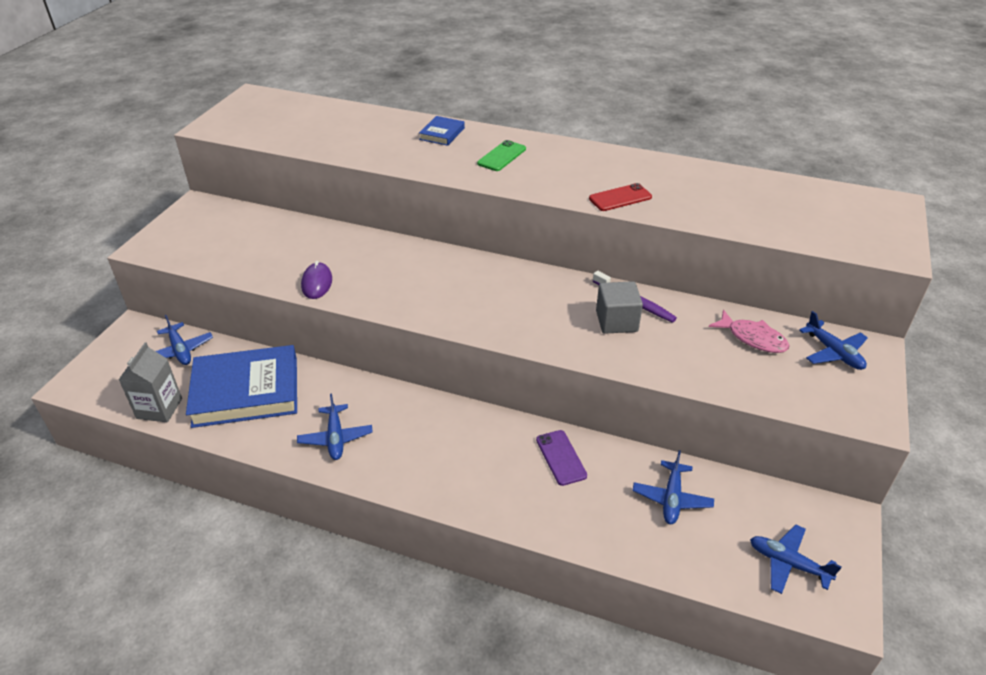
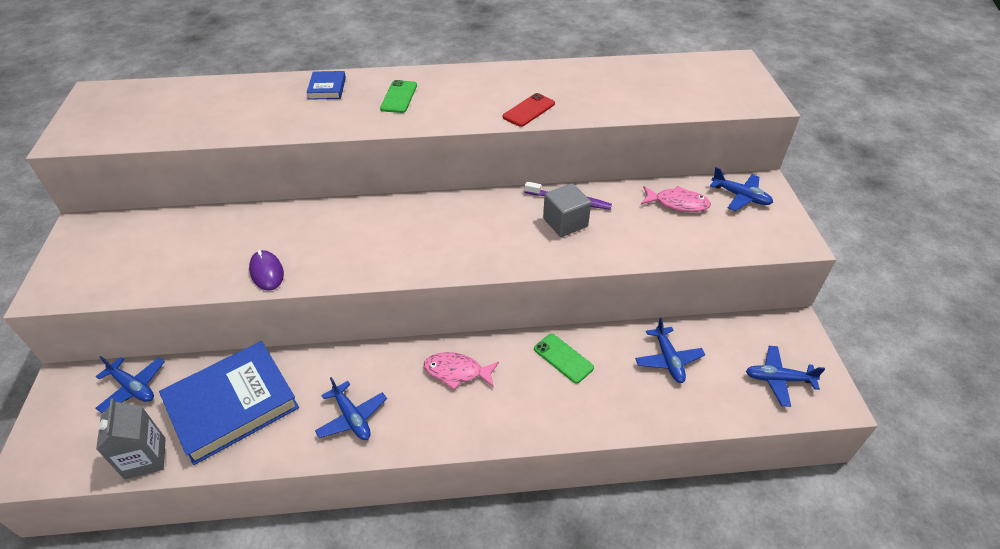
camera: 25 degrees left, 5 degrees up
purple phone [536,430,587,486] -> green phone [534,334,594,384]
none -> pink fish [424,352,499,390]

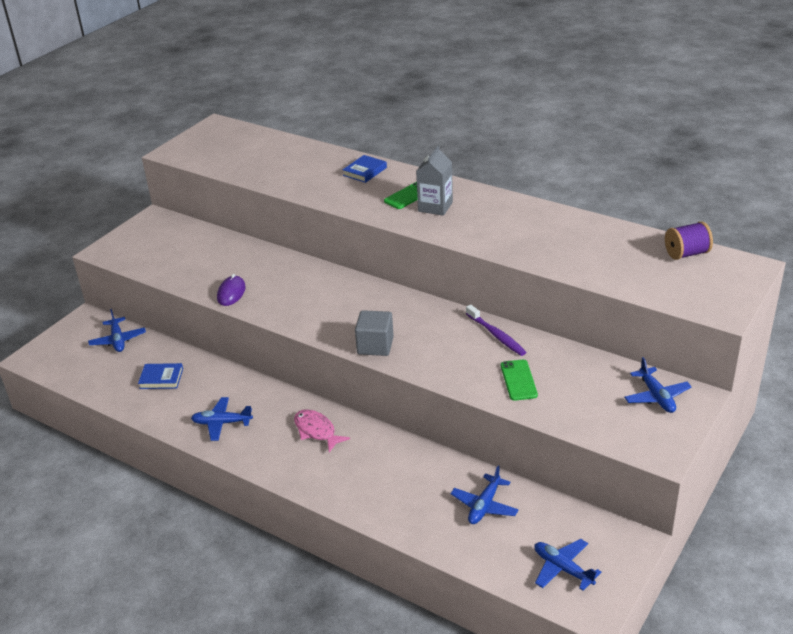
camera: 40 degrees right, 10 degrees down
grey carton [96,398,166,479] -> grey carton moved to [416,145,453,216]
blue book [159,341,299,465] -> blue book [138,363,183,389], size x0.45
blue plane [315,377,387,440] -> blue plane turned 90 degrees clockwise [191,397,253,441]
red phone [503,93,555,127] -> none
green phone [534,334,594,384] -> green phone moved to [501,360,538,401]
grey cube [543,183,591,237] -> grey cube moved to [355,310,394,356]
pink fish [641,186,711,212] -> none
none -> purple spool [665,221,713,260]

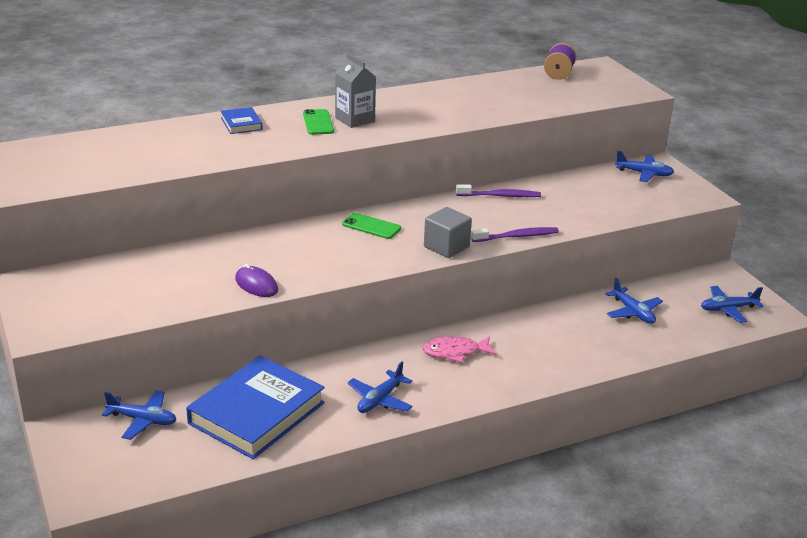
camera: 60 degrees left, 5 degrees down
blue book [138,363,183,389] -> blue book [186,356,325,459], size x2.23
green phone [501,360,538,401] -> green phone moved to [342,213,401,239]
none -> purple toothbrush [471,227,559,242]

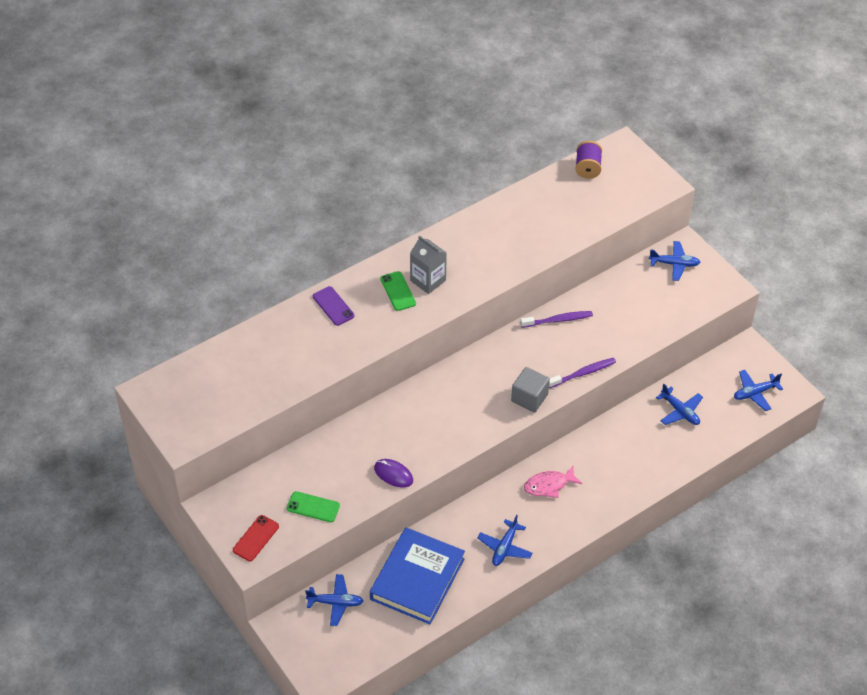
camera: 10 degrees left, 20 degrees up
blue book [221,107,262,134] -> purple phone [313,286,354,326]
green phone [342,213,401,239] -> green phone moved to [287,491,340,522]
none -> red phone [233,515,279,561]

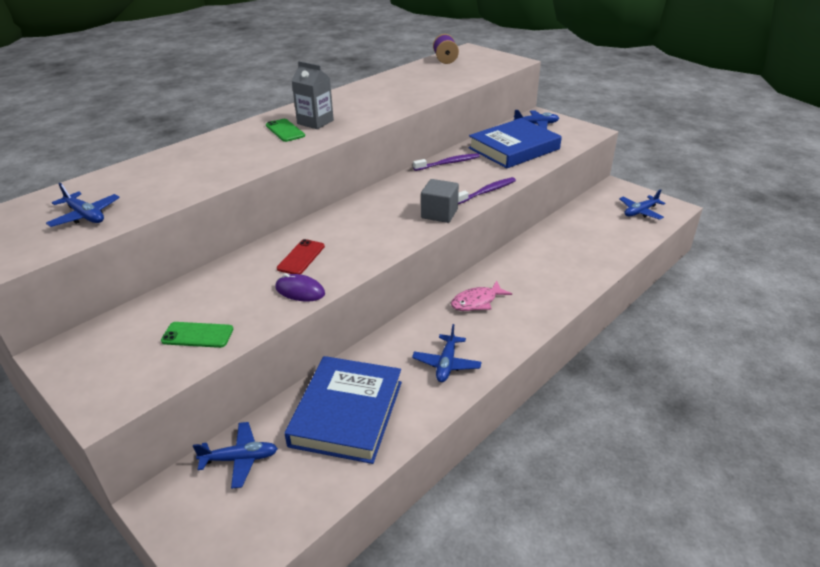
camera: 10 degrees left, 15 degrees down
red phone [233,515,279,561] -> red phone moved to [277,239,325,274]
purple phone [313,286,354,326] -> none
blue plane [656,384,703,425] -> blue plane moved to [46,183,120,227]
none -> blue book [468,118,562,168]

